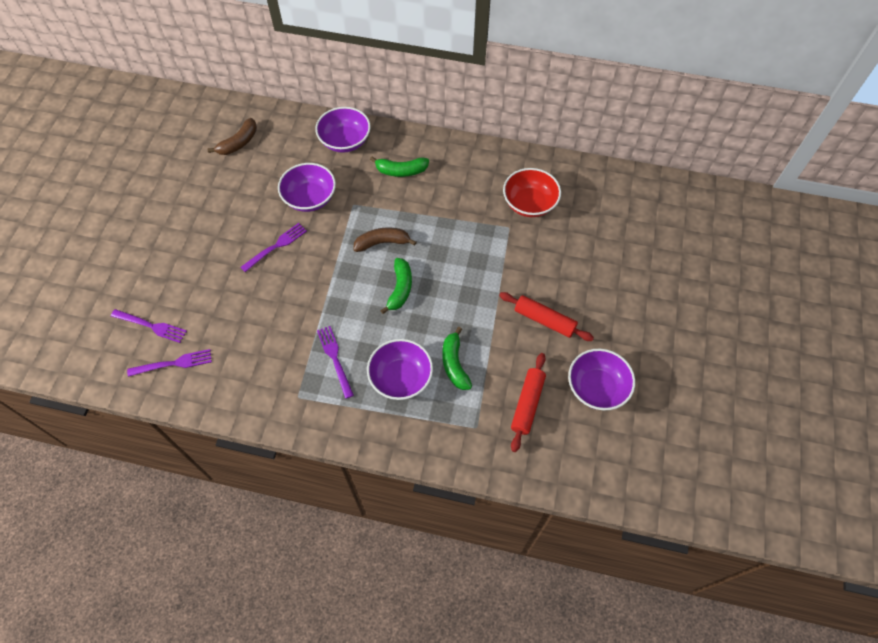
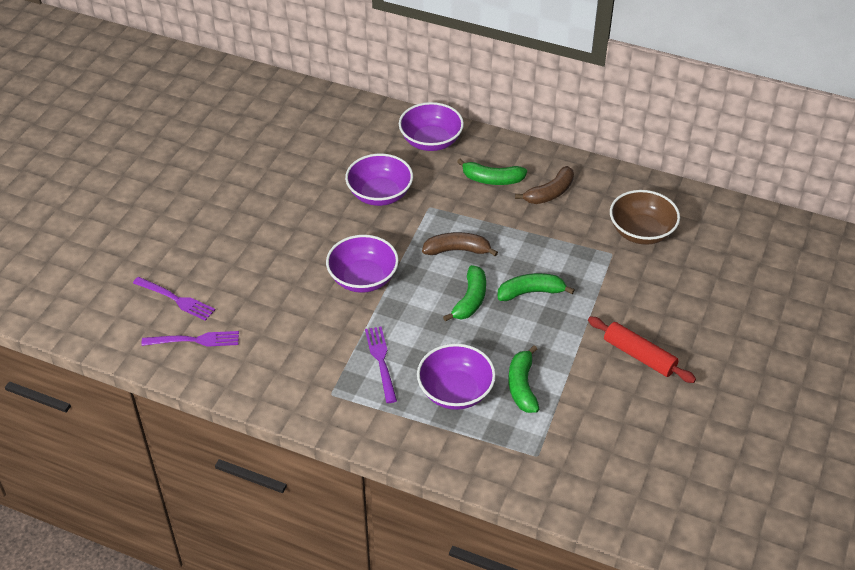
camera: 10 degrees right, 15 degrees down
brown banana [207,118,257,155] -> brown banana moved to [515,166,574,204]
purple fork [240,223,307,272] -> none
red bowl [503,168,561,217] -> brown bowl [610,190,680,245]
red rolling pin [511,353,546,452] -> none
purple bowl [568,349,635,410] -> purple bowl moved to [326,235,399,293]
none -> green banana [498,273,575,301]

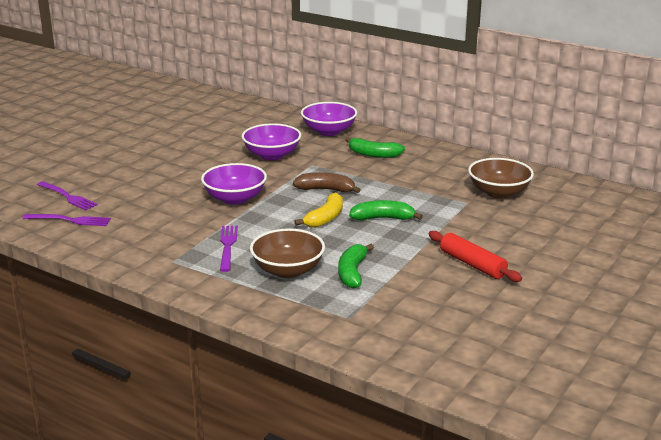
camera: 10 degrees right, 20 degrees down
purple bowl [417,344,496,410] -> brown bowl [250,228,325,278]
green banana [443,265,486,322] -> yellow banana [294,192,343,228]
brown banana [515,166,574,204] -> none

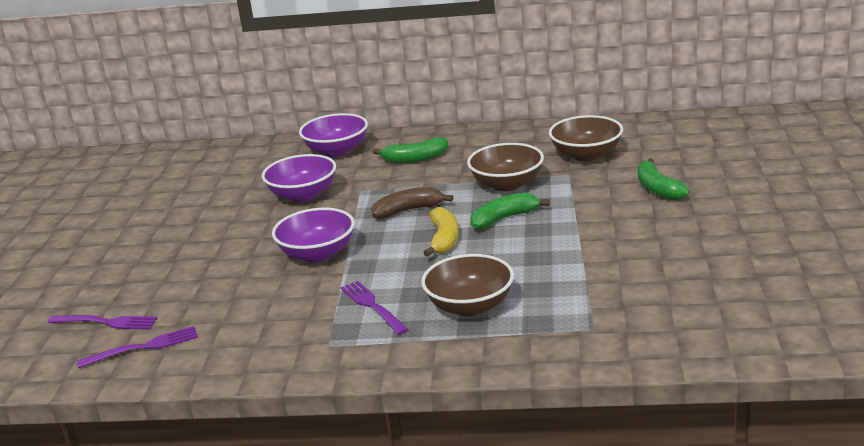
camera: 25 degrees left, 0 degrees up
green banana [338,244,374,289] -> green banana moved to [638,158,689,200]
red rolling pin [428,231,522,282] -> none
none -> brown bowl [467,143,544,191]

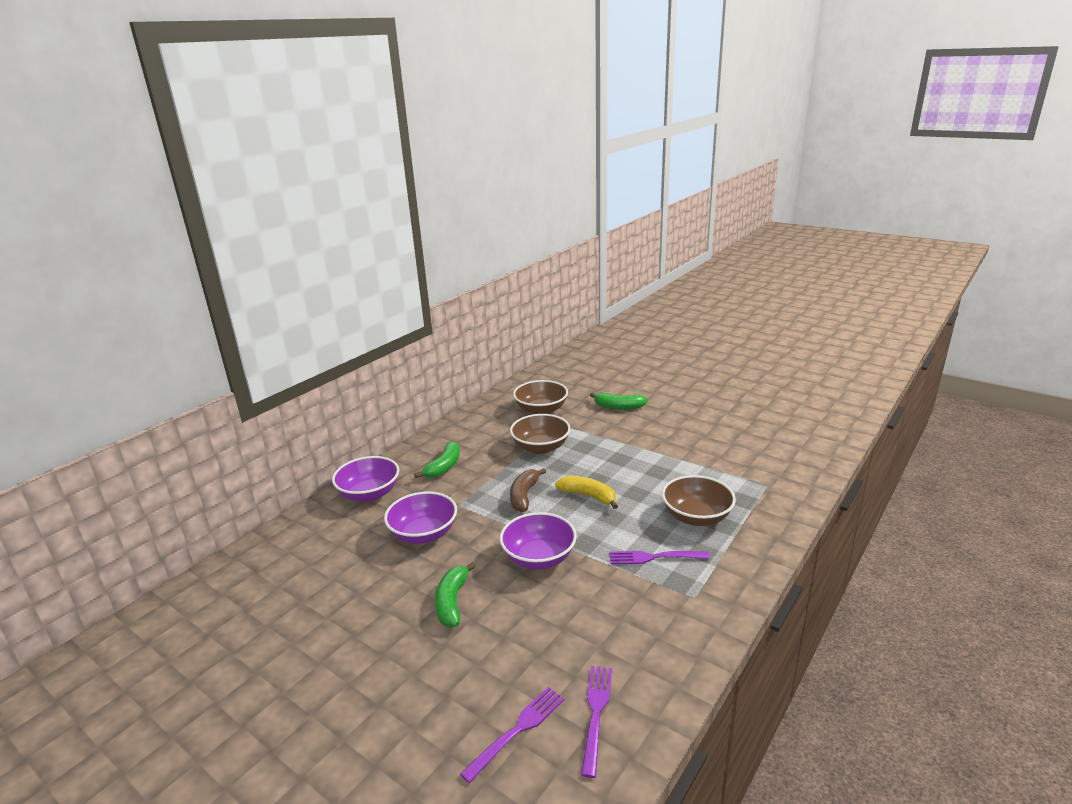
camera: 60 degrees left, 0 degrees up
green banana [471,192,549,229] -> green banana moved to [435,562,476,627]

